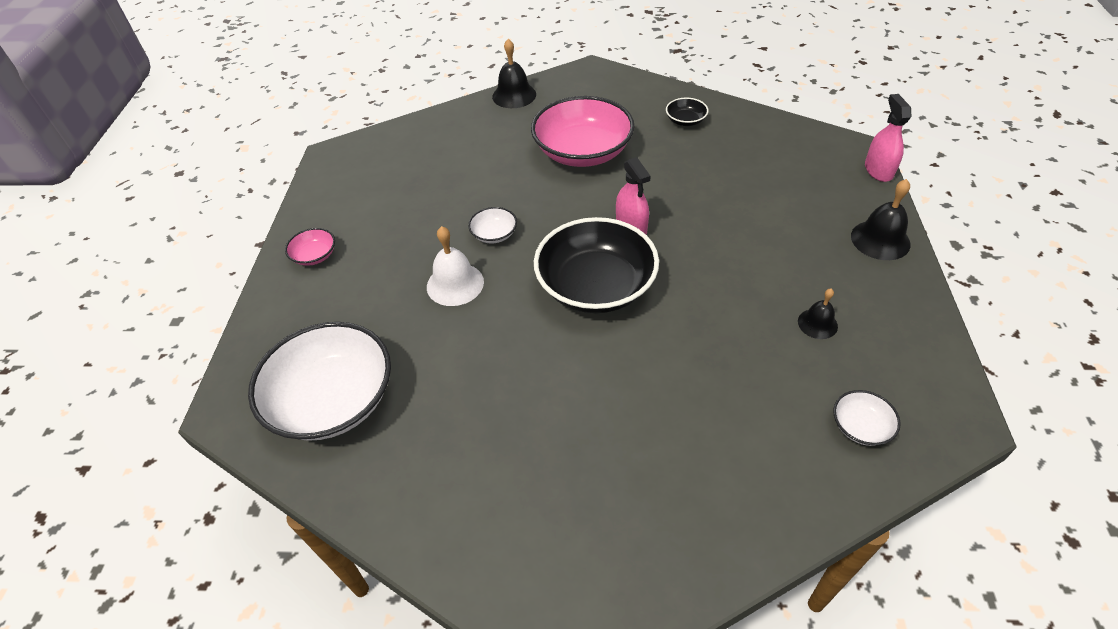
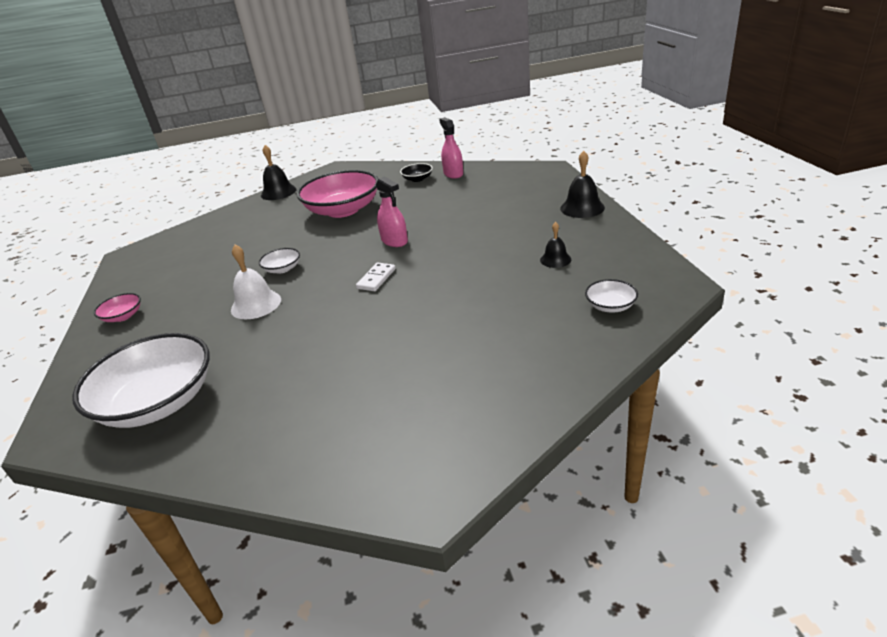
camera: 15 degrees left, 15 degrees down
black bowl [534,217,659,313] -> white domino [356,262,395,291]
pink spray bottle [865,94,911,182] -> pink spray bottle moved to [439,117,463,179]

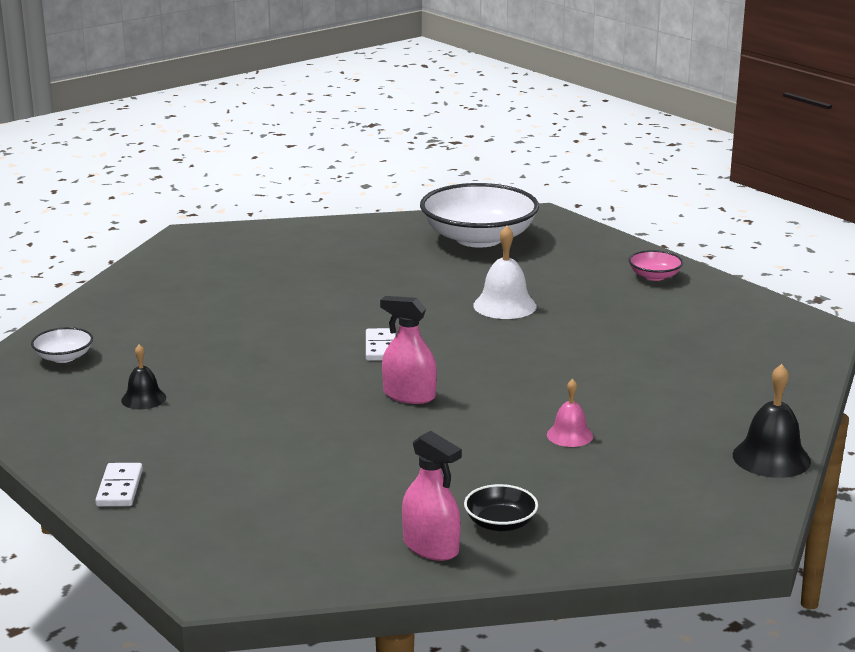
camera: 150 degrees right, 10 degrees down
white bowl [259,248,300,274] -> none
pink bowl [296,170,378,218] -> pink bell [547,379,593,447]
black bell [560,151,605,218] -> white domino [95,463,143,506]

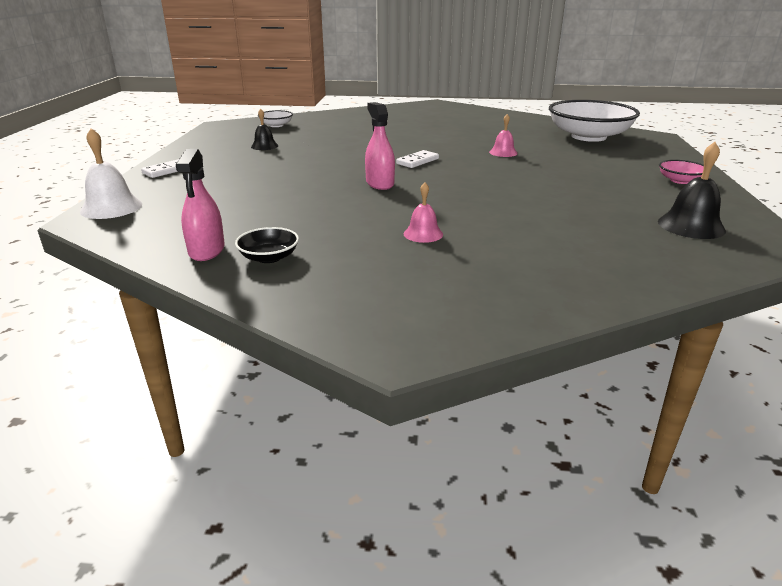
camera: 45 degrees right, 5 degrees up
white bell [473,225,537,319] -> white bell moved to [80,128,142,219]
black bell [733,364,811,478] -> black bell moved to [658,142,726,239]
none -> pink bell [489,114,518,157]

